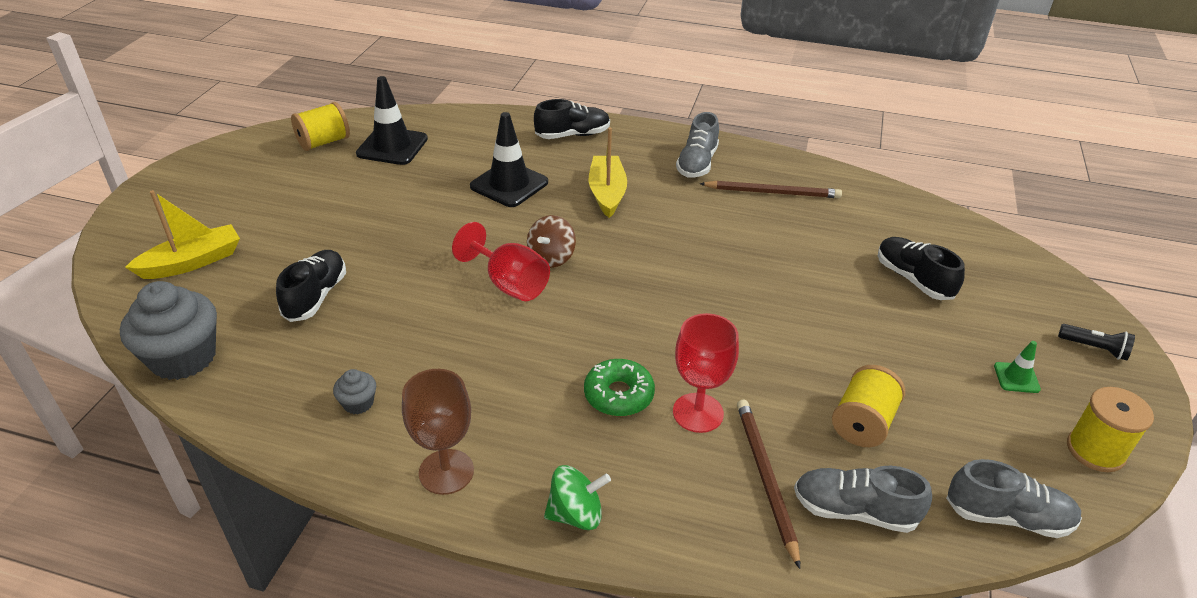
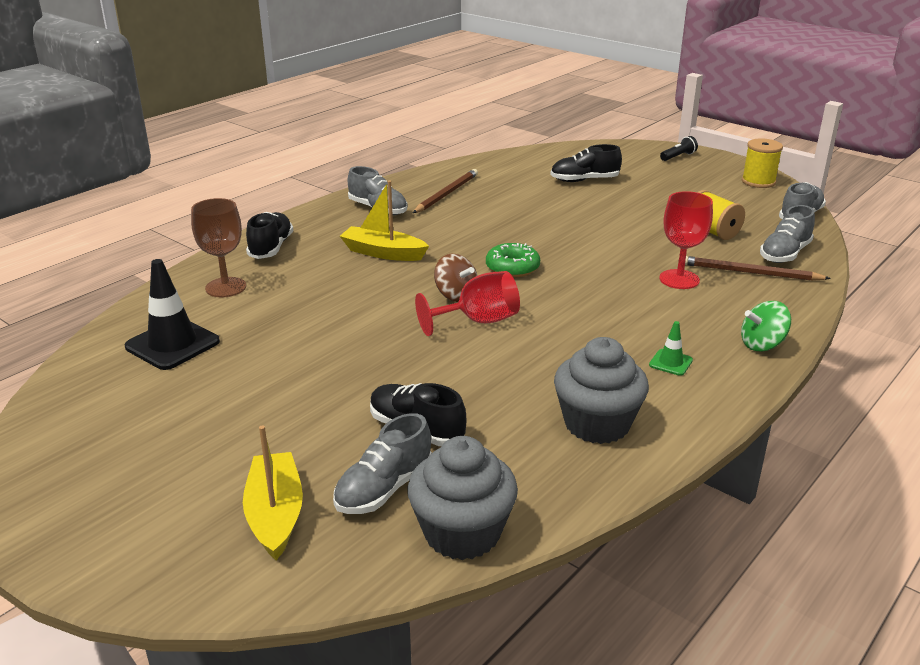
camera: 65 degrees left, 10 degrees down
yellow spool [291,102,350,151] -> none
grey cupcake [333,369,376,414] -> grey cupcake [554,337,649,444], size x2.20
brown goblet [402,369,474,495] -> brown goblet moved to [191,198,246,297]
black traffic cone [470,112,548,207] -> none
green spinning top [544,465,611,530] -> green spinning top turned 120 degrees counterclockwise [741,301,791,351]
green donut [584,359,655,416] -> green donut moved to [486,243,540,277]
green traffic cone [994,341,1041,393] -> green traffic cone moved to [649,321,693,376]
none -> grey shoe [333,413,432,514]

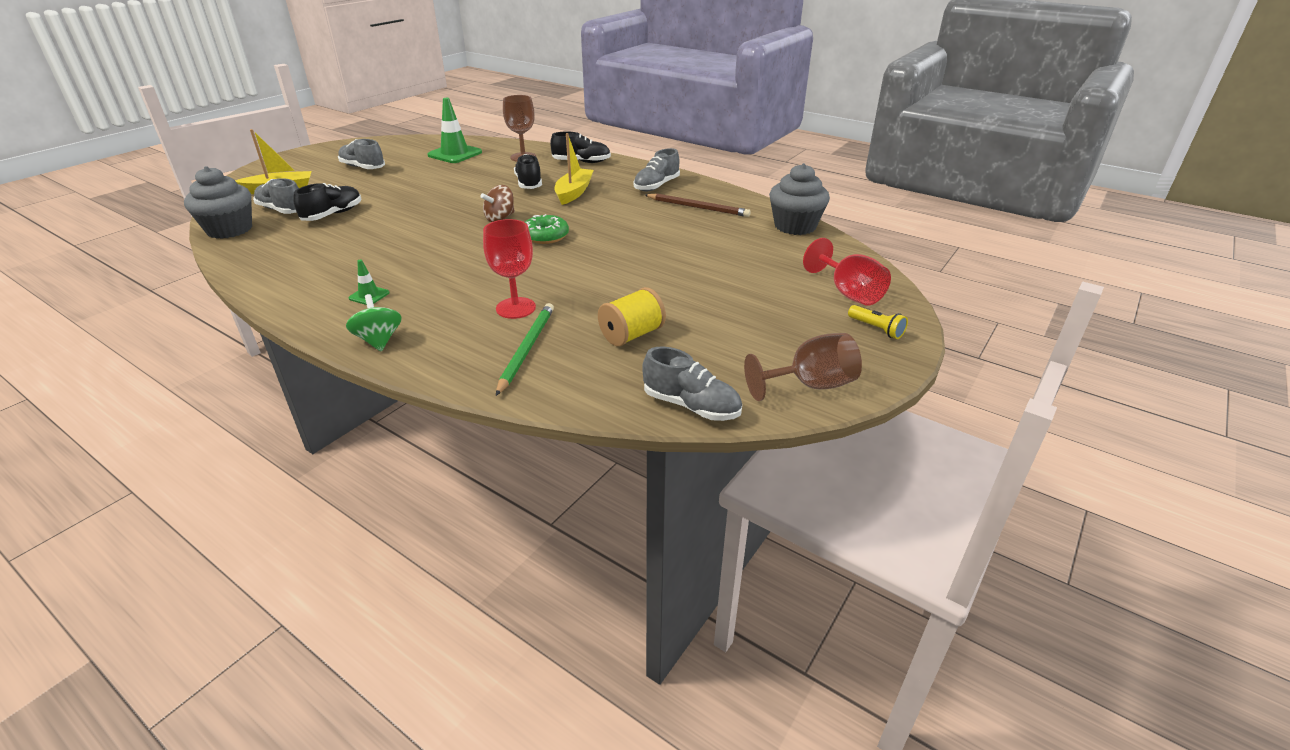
camera: 85 degrees right, 5 degrees up
black traffic cone [125,259,220,370] -> green traffic cone [427,98,482,163]
red goblet [415,271,520,336] -> red goblet moved to [803,238,891,306]
black shoe [550,144,622,182] -> black shoe moved to [514,154,542,189]
grey cupcake [554,337,649,444] -> grey cupcake moved to [769,163,830,235]
black flashlight [660,136,698,161] -> yellow flashlight [848,305,908,339]
brown pencil [685,256,831,281] -> green pencil [496,303,554,396]
yellow spool [742,139,783,188] -> brown goblet [744,333,862,401]
grey shoe [760,205,815,263] -> grey shoe moved to [338,139,385,169]

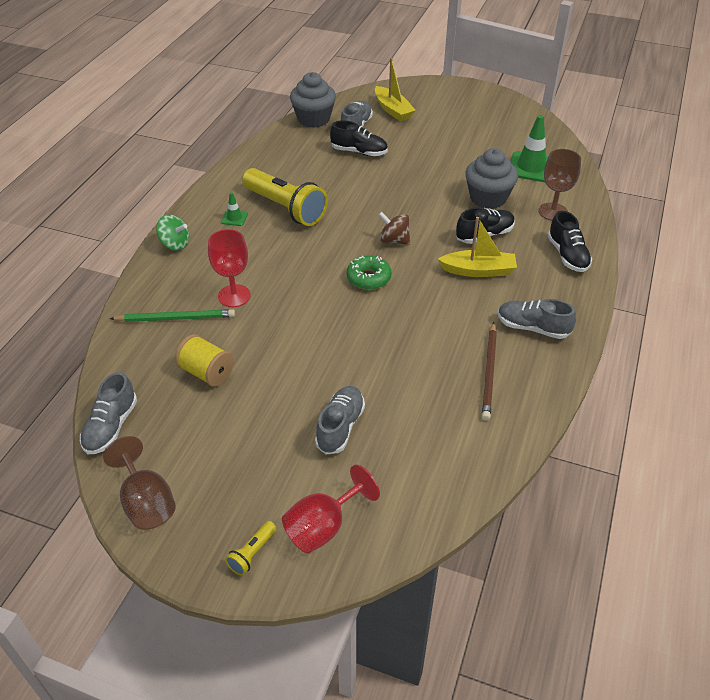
camera: 75 degrees right, 10 degrees up
grey shoe [338,139,385,169] -> grey shoe moved to [315,386,365,454]
green spinning top [346,294,402,351] -> green spinning top turned 60 degrees clockwise [156,214,189,251]
grey cupcake [769,163,830,235] -> grey cupcake moved to [465,148,518,209]
none -> yellow flashlight [242,168,328,226]

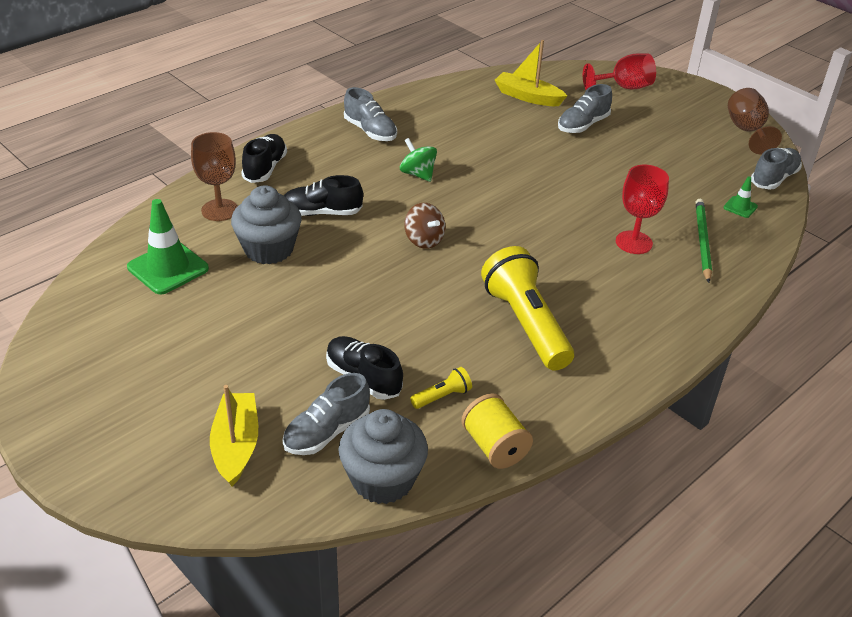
camera: 155 degrees left, 5 degrees down
green pencil [110,309,235,322] -> green pencil turned 75 degrees clockwise [696,199,712,283]
green spinning top [156,214,189,251] -> green spinning top moved to [400,138,437,182]
yellow spool [175,334,234,387] -> yellow spool moved to [461,393,533,469]
green traffic cone [221,192,248,226] -> green traffic cone moved to [723,177,758,218]
yellow flashlight [225,521,277,576] -> yellow flashlight moved to [410,367,472,409]
green donut [347,255,392,290] -> none
yellow boat [438,217,517,277] -> yellow boat moved to [495,40,567,106]
brown pencil [482,322,497,420] -> none

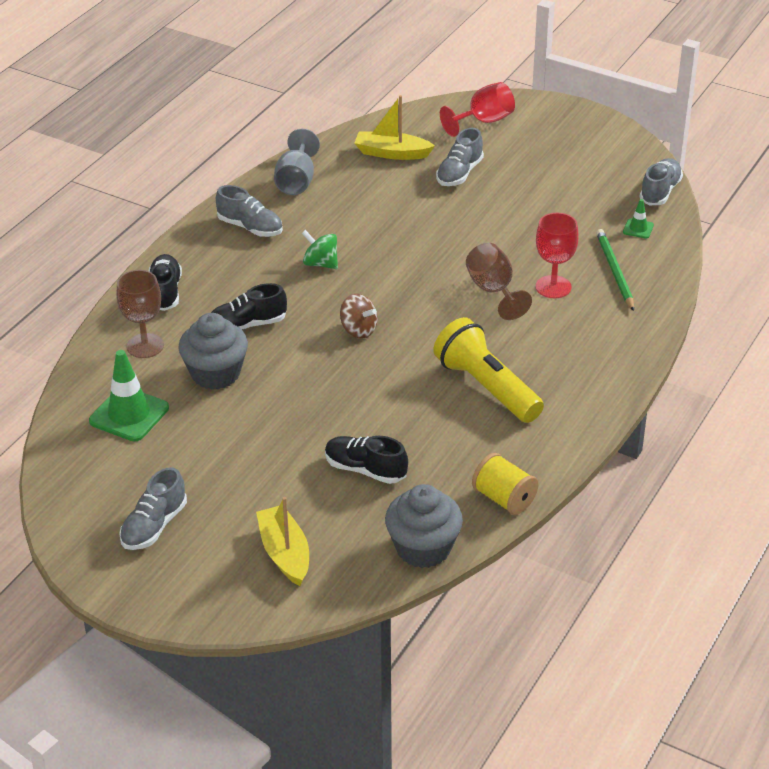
camera: 15 degrees left, 0 degrees up
grey shoe [283,373,370,455] -> grey shoe moved to [119,467,187,550]
yellow flashlight [410,367,472,409] -> none
brown goblet [728,88,782,154] -> brown goblet moved to [466,243,532,320]
none -> grey goblet [274,129,320,195]

